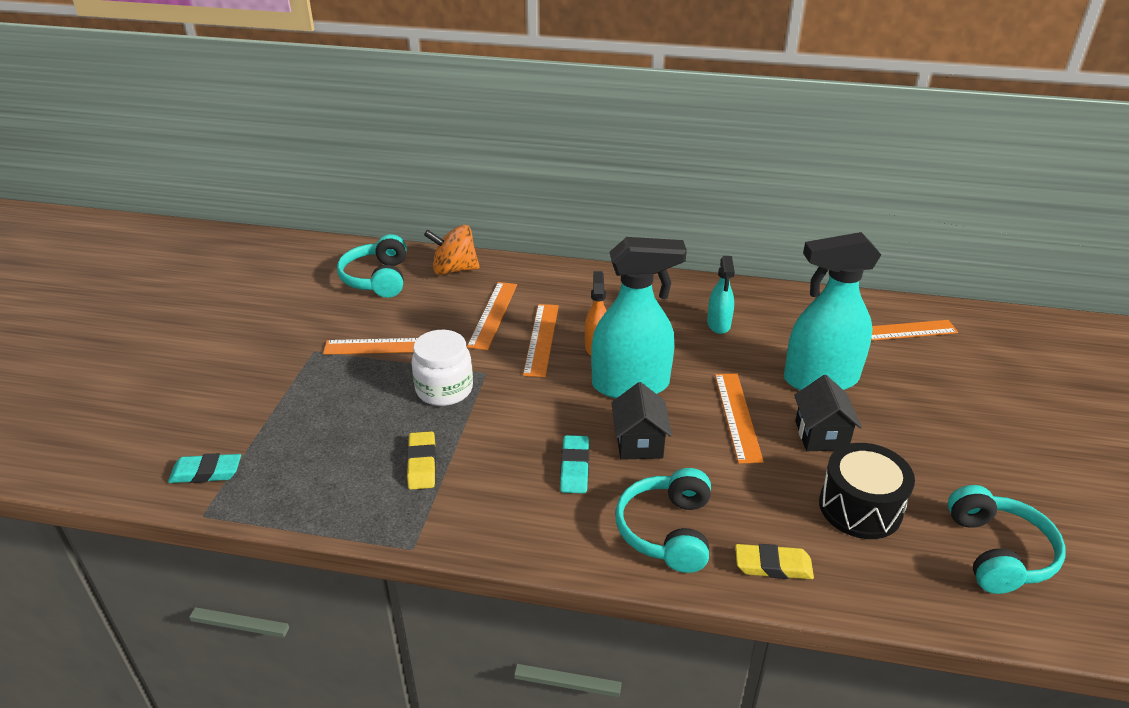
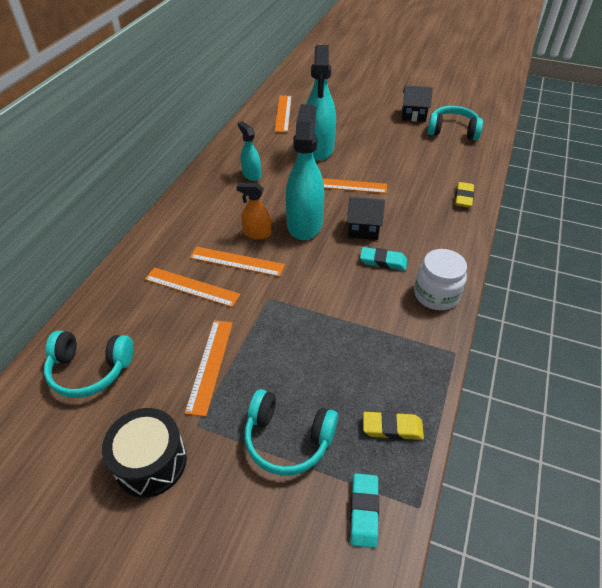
camera: 80 degrees left, 10 degrees up
yellow eraser [407,431,436,490] -> yellow eraser moved to [363,411,424,440]
white jar [411,330,473,406] -> white jar moved to [414,249,467,310]
orange spinning top [424,225,480,275] -> none
turquoise headphones [615,468,711,573] -> turquoise headphones moved to [244,389,338,476]
turquoise spray bottle [707,256,735,334] -> turquoise spray bottle turned 135 degrees counterclockwise [238,121,261,181]
black house [794,375,862,451] -> black house moved to [402,85,433,122]
black drum [819,443,915,539] -> black drum moved to [102,408,187,498]

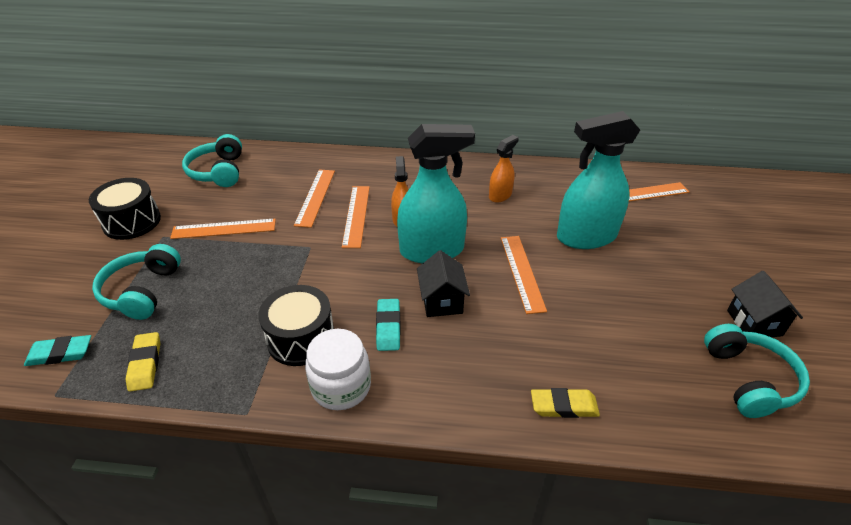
camera: 75 degrees right, 5 degrees down
turquoise spray bottle [238,121,261,181] -> orange spray bottle [489,135,519,203]
none -> black drum [258,285,334,366]

